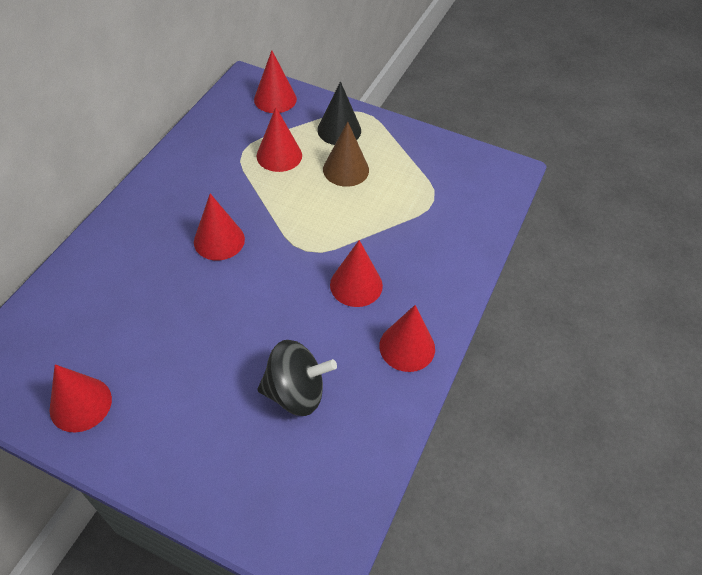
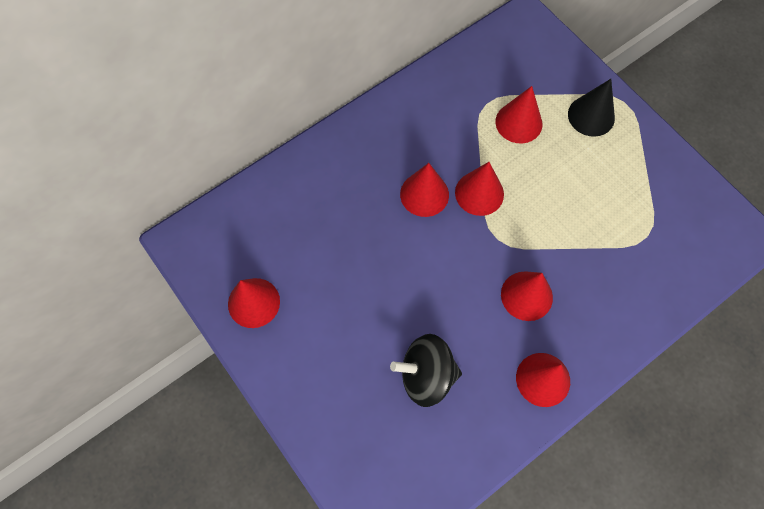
camera: 30 degrees right, 15 degrees up
red cone [254,50,297,113] -> red cone moved to [455,162,504,216]
black spinning top [257,340,337,416] -> black spinning top turned 150 degrees clockwise [390,334,462,407]
brown cone [323,121,369,187] -> none

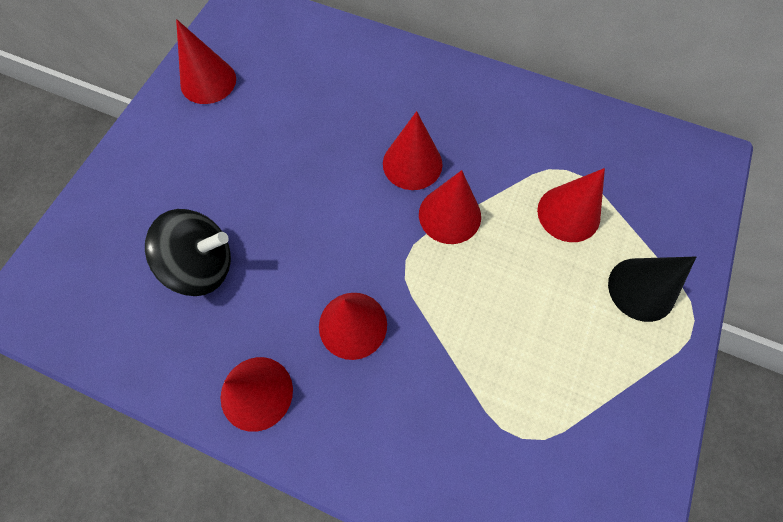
camera: 60 degrees right, 0 degrees up
black spinning top [390,334,462,407] -> black spinning top turned 120 degrees clockwise [145,209,231,296]

